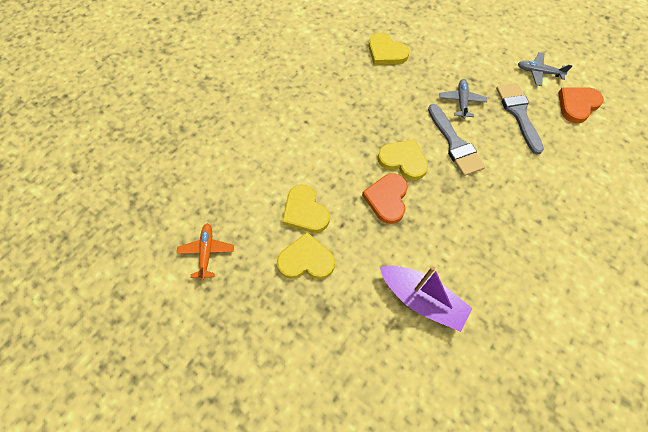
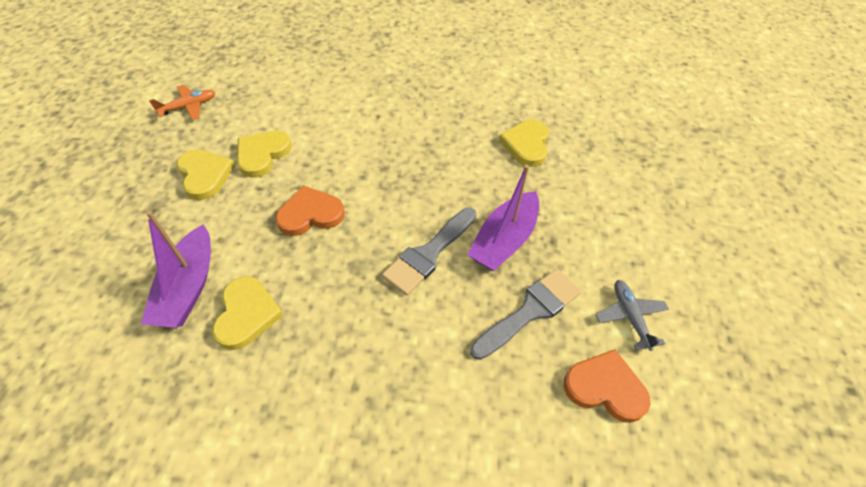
camera: 60 degrees right, 10 degrees down
yellow heart [378,139,428,180] -> yellow heart moved to [212,276,284,350]
grey plane [440,79,487,119] -> purple boat [467,165,539,271]

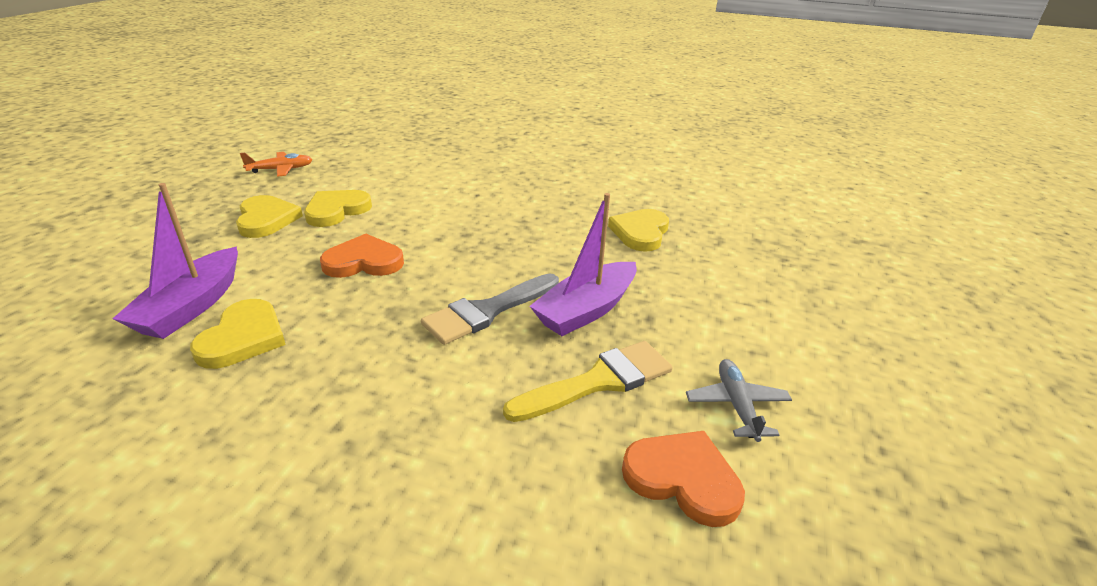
camera: 10 degrees right, 20 degrees down
grey brush [470,269,581,360] -> yellow brush [503,341,673,422]

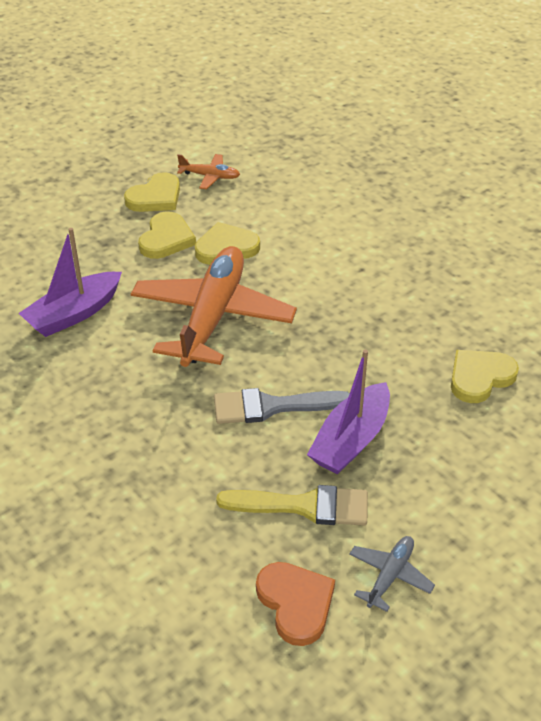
camera: 35 degrees right, 10 degrees up
yellow heart [190,299,286,369] -> yellow heart moved to [124,172,180,212]
orange heart [320,234,404,278] -> orange plane [131,246,297,367]
purple boat [530,193,637,336] -> purple boat turned 45 degrees counterclockwise [307,349,390,474]

